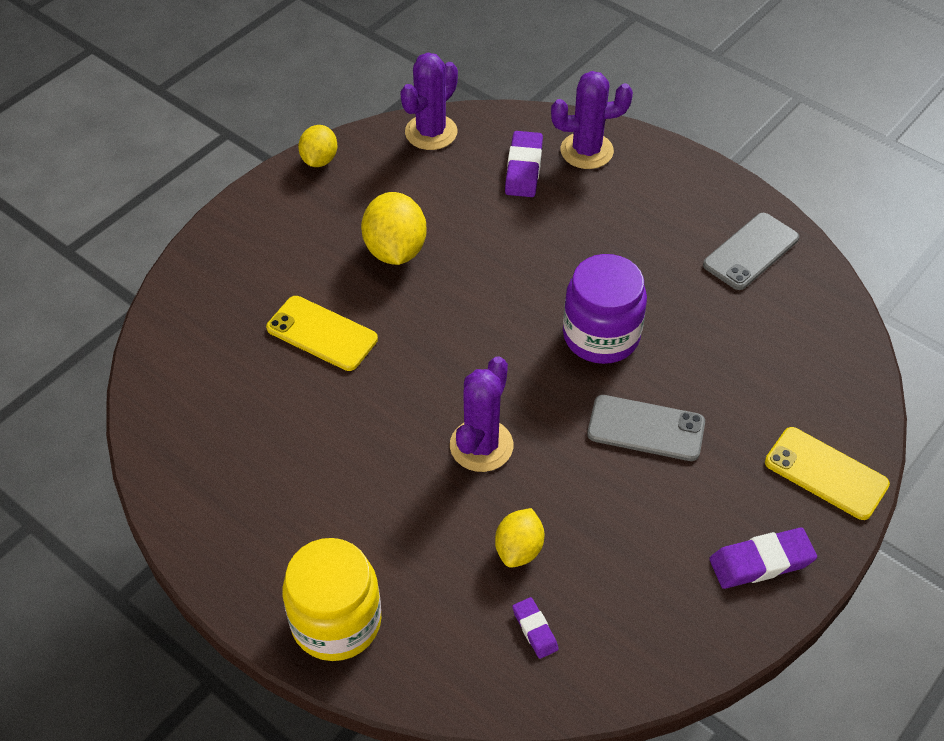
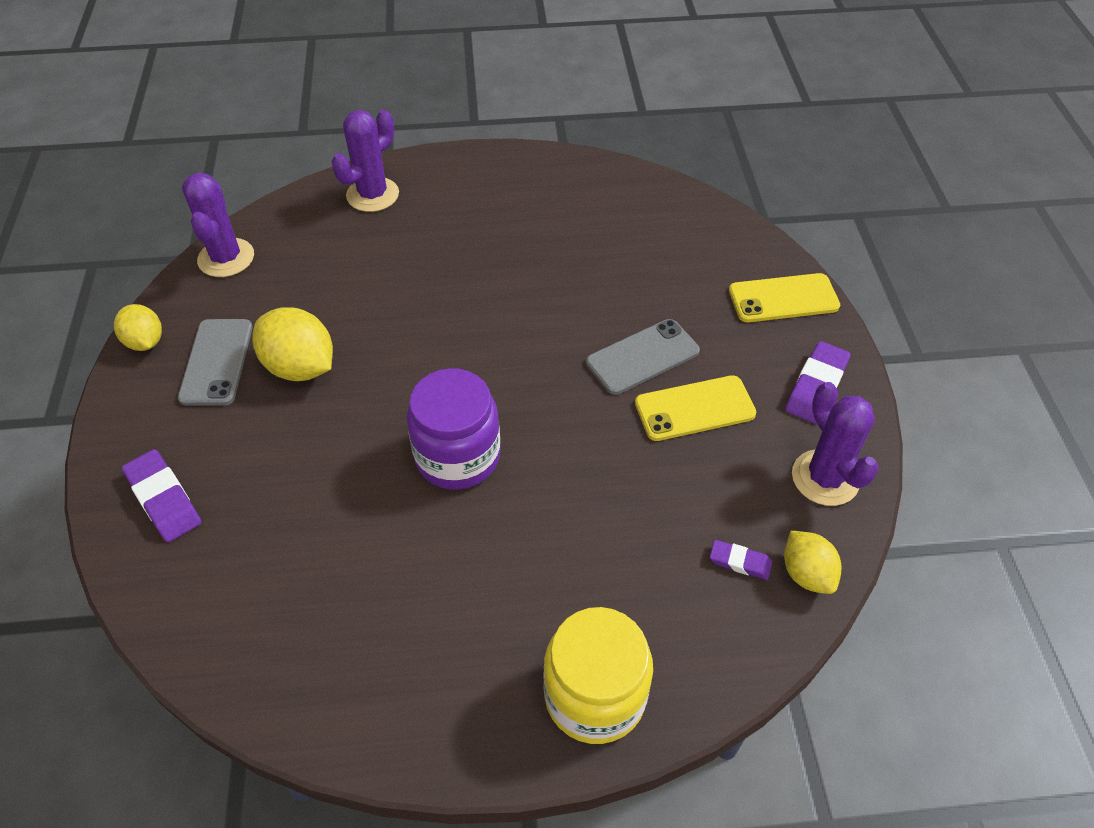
camera: 45 degrees left, 0 degrees up
yellow phone [266,296,378,371] -> yellow phone moved to [635,375,756,441]
purple cactus [450,356,513,472] -> purple cactus moved to [792,382,879,506]
yellow lemon [495,508,544,568] -> yellow lemon moved to [784,531,841,594]
purple eraser [505,131,543,197] -> purple eraser moved to [122,449,201,542]
purple jar [563,254,647,364] -> purple jar moved to [407,368,500,490]
grey phone [703,213,799,290] -> grey phone moved to [178,319,253,406]

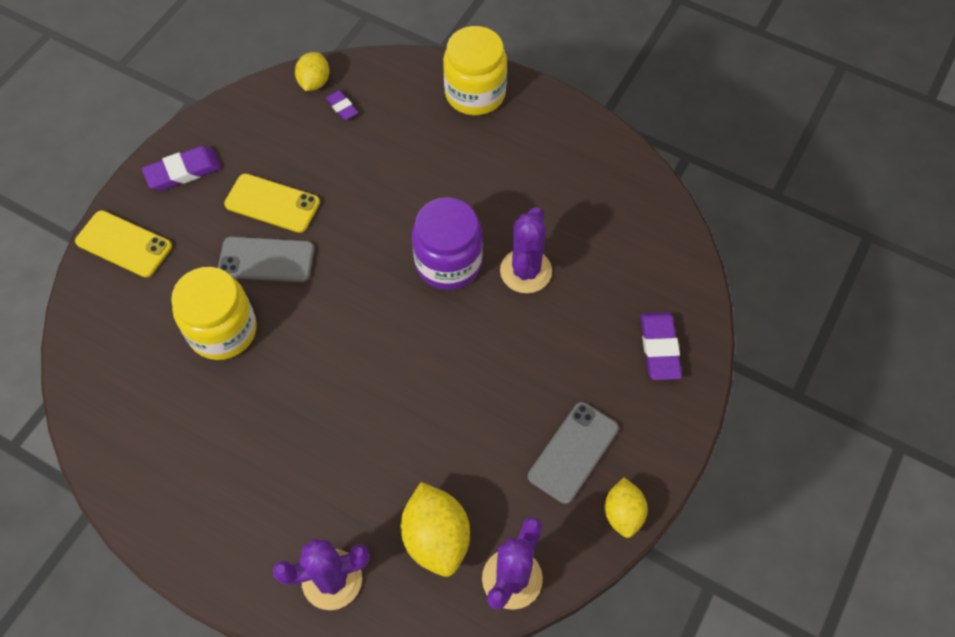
camera: 145 degrees left, 10 degrees up
yellow lemon [252,307,333,381] -> yellow lemon moved to [401,482,470,577]
purple cactus [792,382,879,506] -> purple cactus moved to [500,207,552,293]
none -> yellow jar [171,267,257,360]

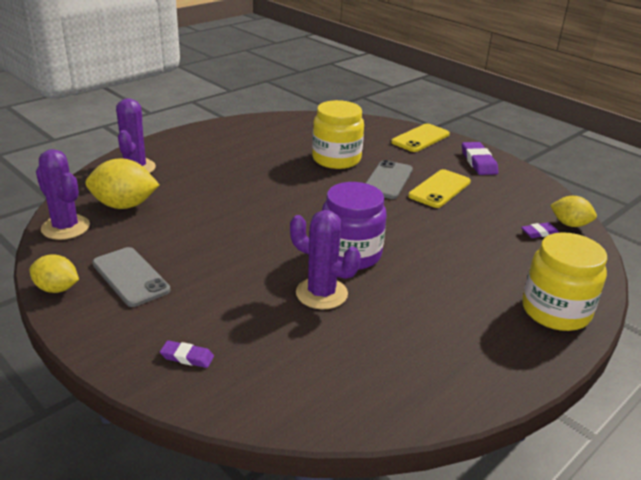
camera: 105 degrees right, 30 degrees down
purple eraser [641,312,682,380] -> purple eraser [160,340,214,368], size x0.58

